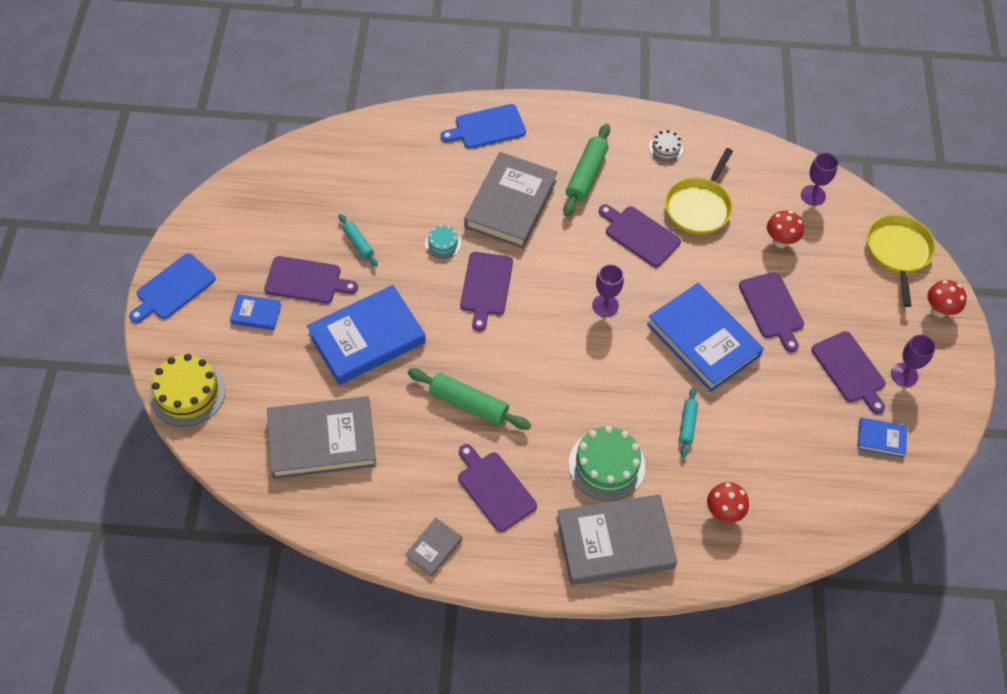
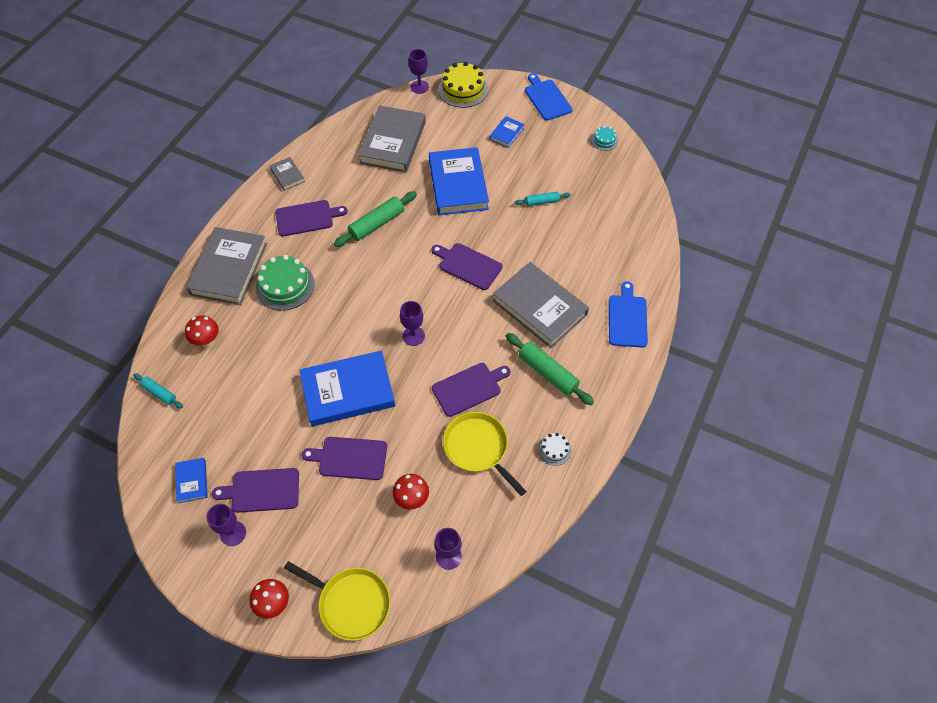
camera: 115 degrees right, 0 degrees up
purple cutting board [264,256,358,304] -> none
turquoise cake [425,225,461,259] -> turquoise cake moved to [591,126,618,151]
turquoise rolling pin [679,387,698,458] -> turquoise rolling pin moved to [133,373,183,408]
blue book [857,418,907,458] -> blue book turned 45 degrees counterclockwise [175,458,208,503]
none -> purple goblet [409,49,429,94]

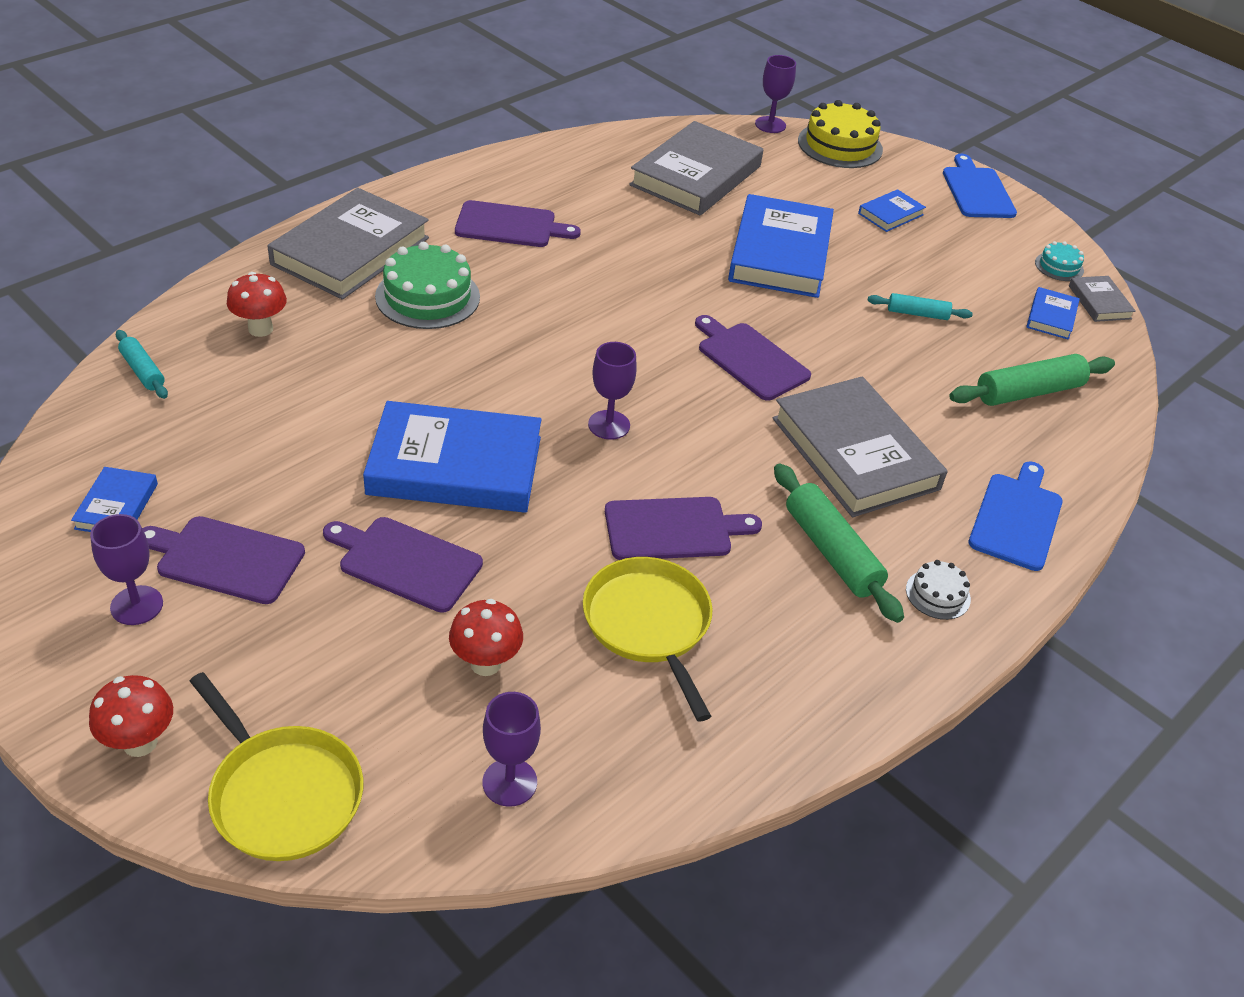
camera: 15 degrees right, 15 degrees down
grey book [269,157,305,191] -> grey book moved to [1069,276,1136,322]
green rolling pin [334,191,417,247] -> green rolling pin moved to [949,354,1115,406]
white cake [538,433,572,466] -> white cake moved to [906,560,971,620]
none -> blue book [1026,287,1080,340]

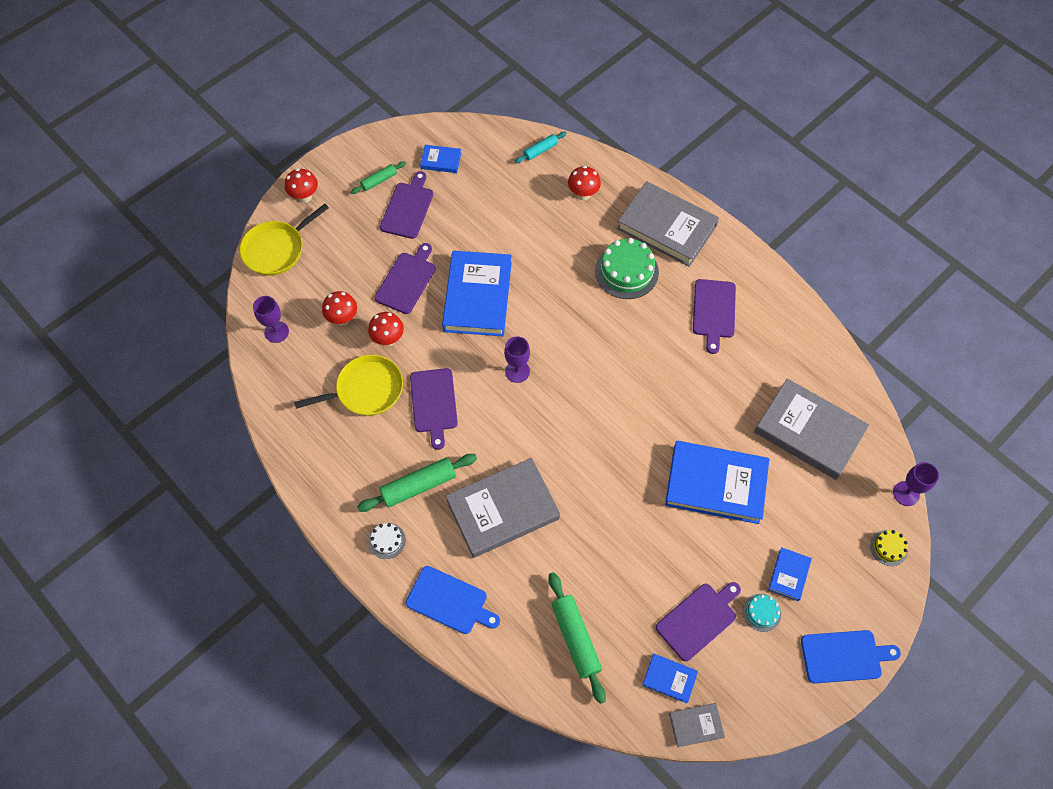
camera: 95 degrees right, 20 degrees up
purple goblet [90,514,163,625] -> green rolling pin [351,161,406,194]
purple cutting board [695,315,811,401] -> purple cutting board moved to [656,582,741,661]
yellow cake [798,100,883,168] -> yellow cake [870,530,908,566], size x0.51
blue book [858,189,926,232] -> blue book turned 60 degrees clockwise [768,547,812,601]
turquoise rolling pin [868,293,973,320] -> none
turquoise cake [1035,241,1084,281] -> turquoise cake moved to [743,594,781,632]
none -> red mushroom [368,312,404,346]

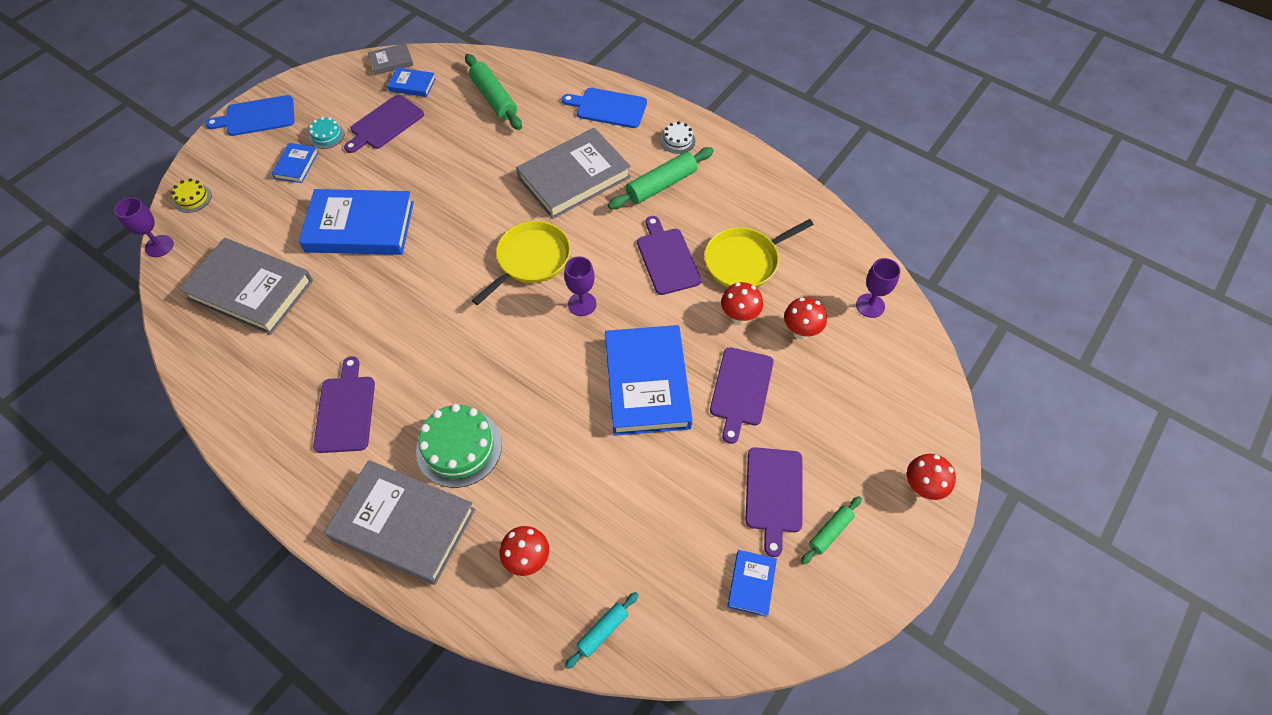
camera: 170 degrees right, 5 degrees down
yellow pan [240,204,329,276] -> yellow pan moved to [472,221,570,305]
blue book [420,145,461,173] -> blue book turned 75 degrees counterclockwise [727,550,777,617]

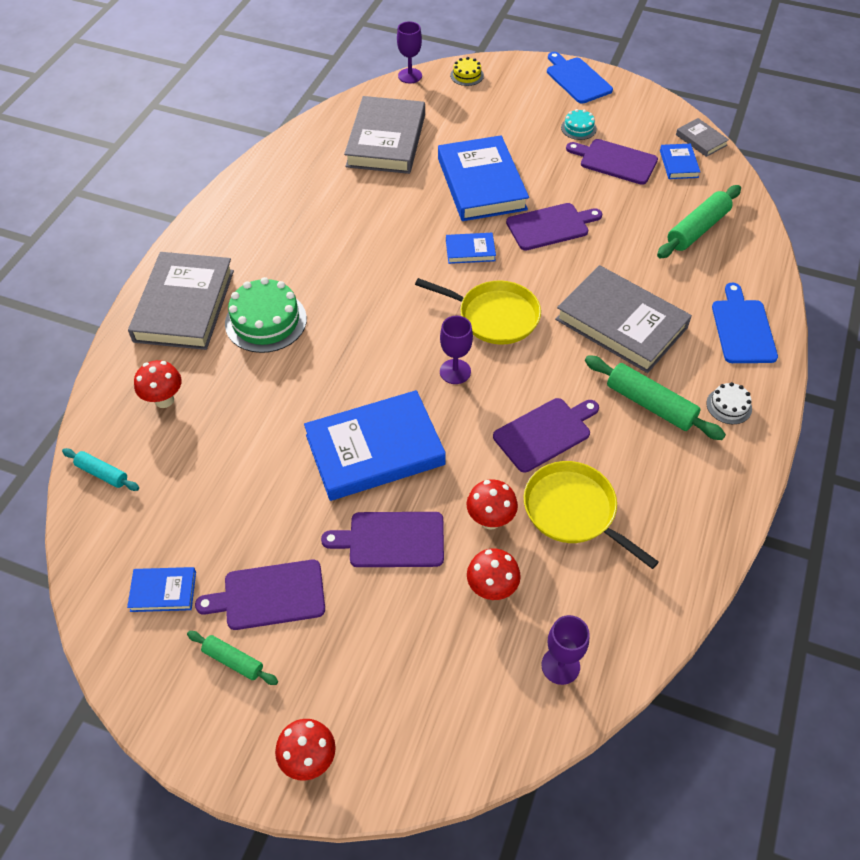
camera: 75 degrees right, 5 degrees down
blue book [272,143,318,183] -> blue book moved to [446,233,496,264]
purple cutting board [313,356,375,453] -> purple cutting board moved to [506,203,602,251]

